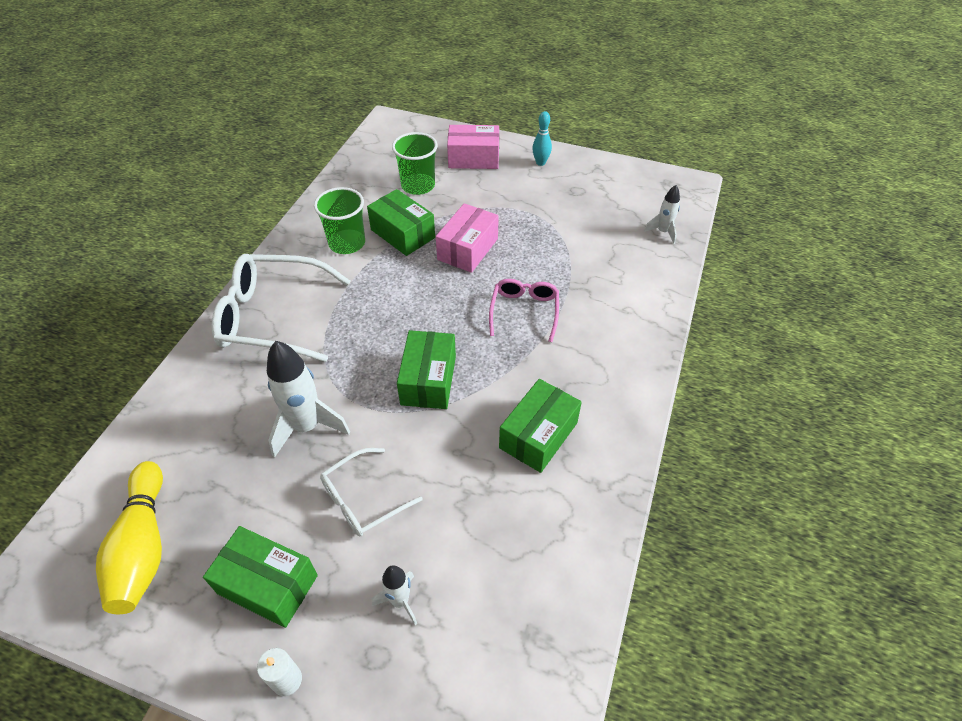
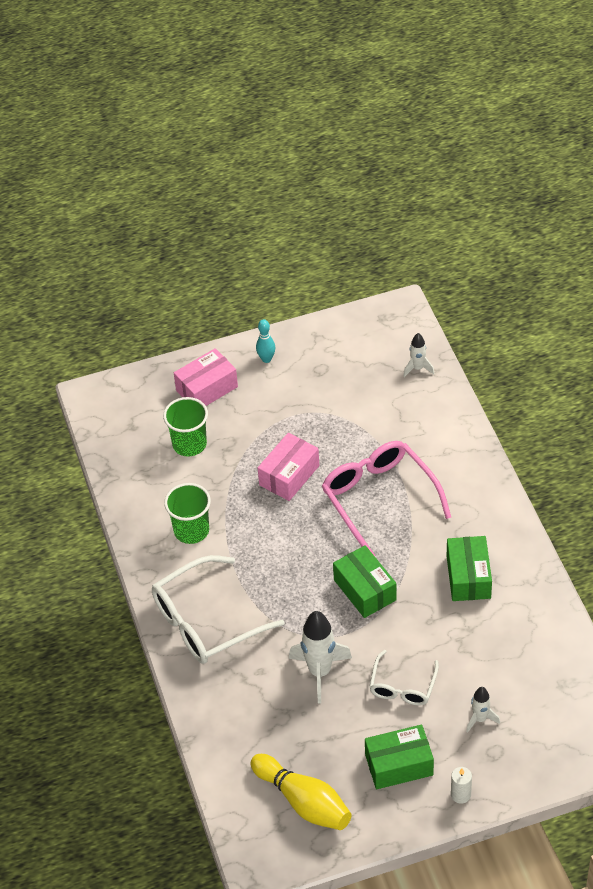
camera: 35 degrees left, 0 degrees up
green box [367,189,435,256] -> none
pink box [436,203,499,273] -> pink box turned 45 degrees clockwise [258,433,319,501]
pink glasses [489,279,559,342] -> pink glasses [322,441,451,556], size x1.77

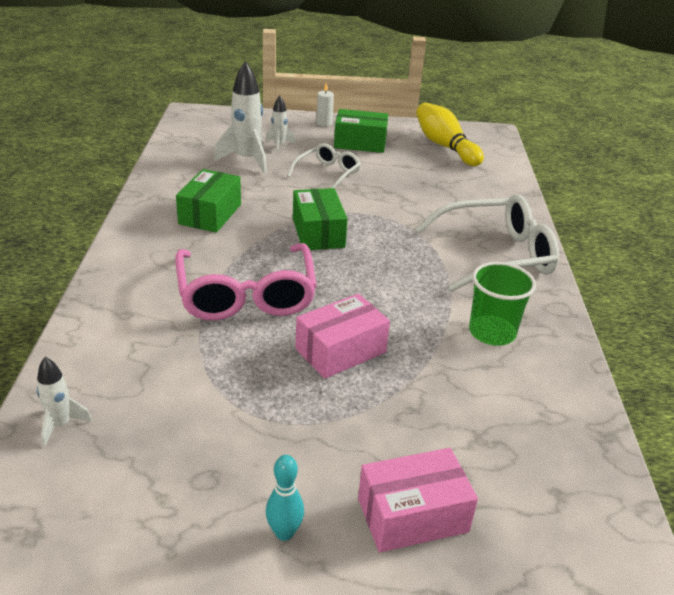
camera: 165 degrees left, 15 degrees down
green cup [163,397,208,456] -> none
white rocket [289,611,352,703] -> white rocket moved to [214,61,267,174]

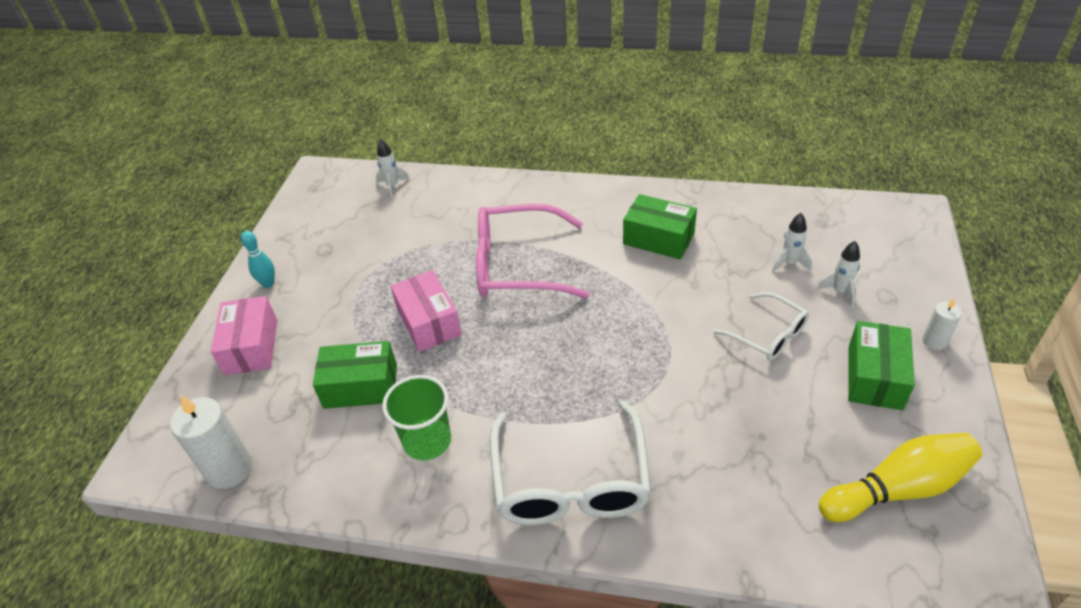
camera: 105 degrees right, 10 degrees up
white rocket [214,61,267,174] -> white rocket [772,213,812,273], size x0.55
green box [293,188,348,250] -> green box moved to [313,341,397,409]
none -> white candle [170,395,252,489]

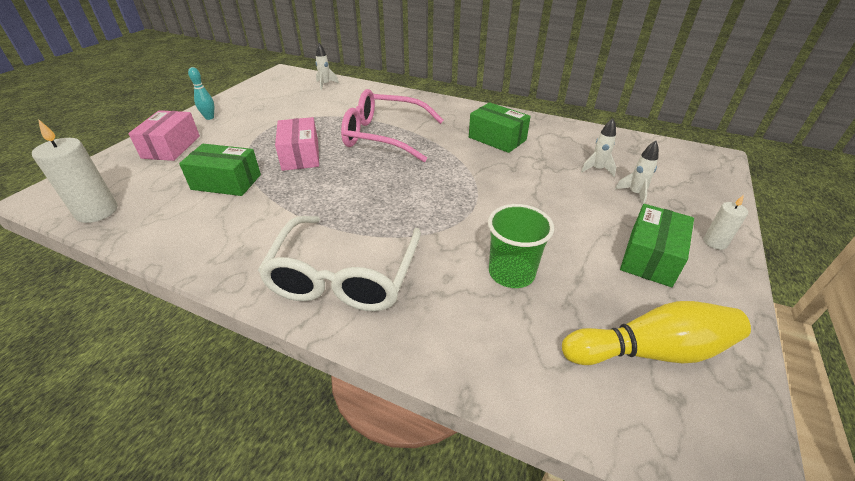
camera: 10 degrees right, 5 degrees down
green cup [382,375,451,460] -> green cup moved to [488,204,554,288]
white glasses [713,292,809,361] -> none

